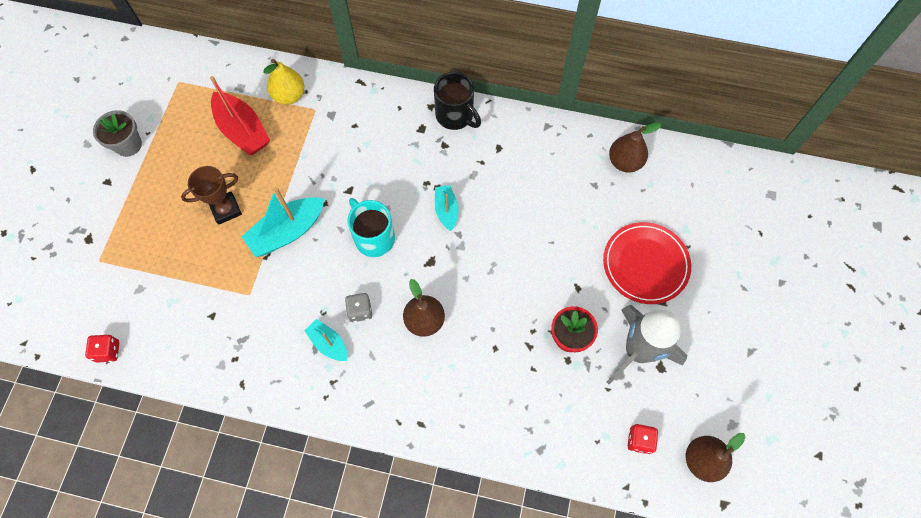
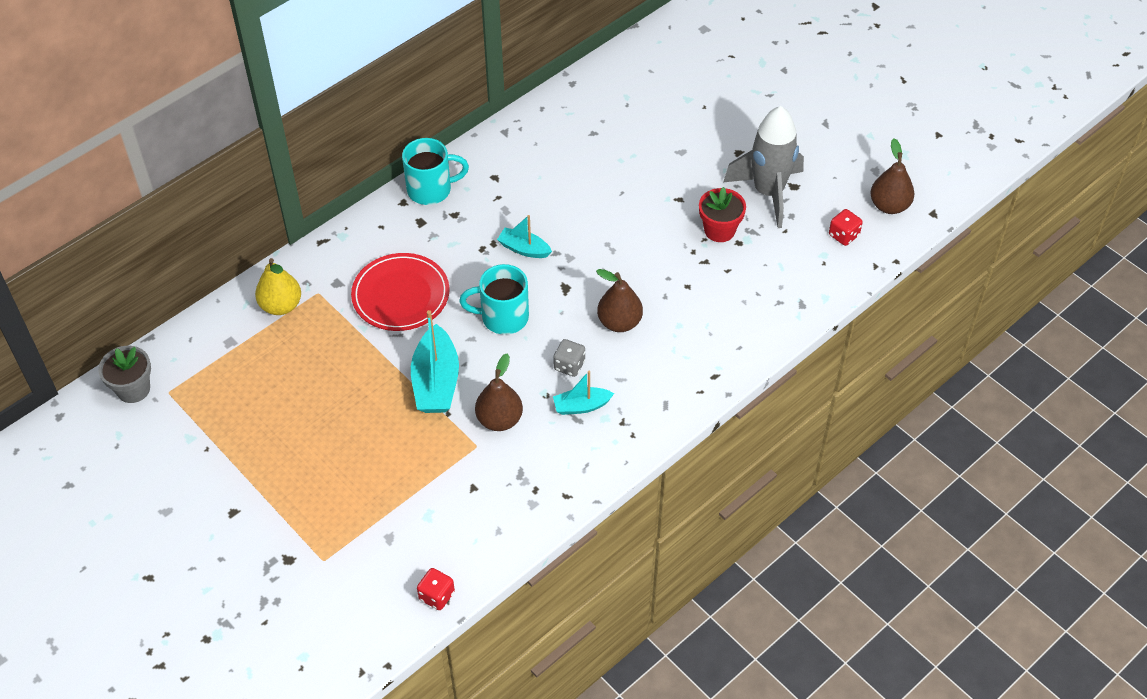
camera: 55 degrees left, 15 degrees down
grey flower pot [93,110,142,157] -> grey flower pot moved to [98,346,151,403]
brown trophy [181,166,242,225] -> none
red boat [210,76,270,155] -> none
black mug [434,72,481,130] -> turquoise mug [402,138,469,205]
red plate [603,222,691,304] -> red plate moved to [351,253,449,331]
brown pear [609,123,662,173] -> brown pear moved to [475,353,523,431]

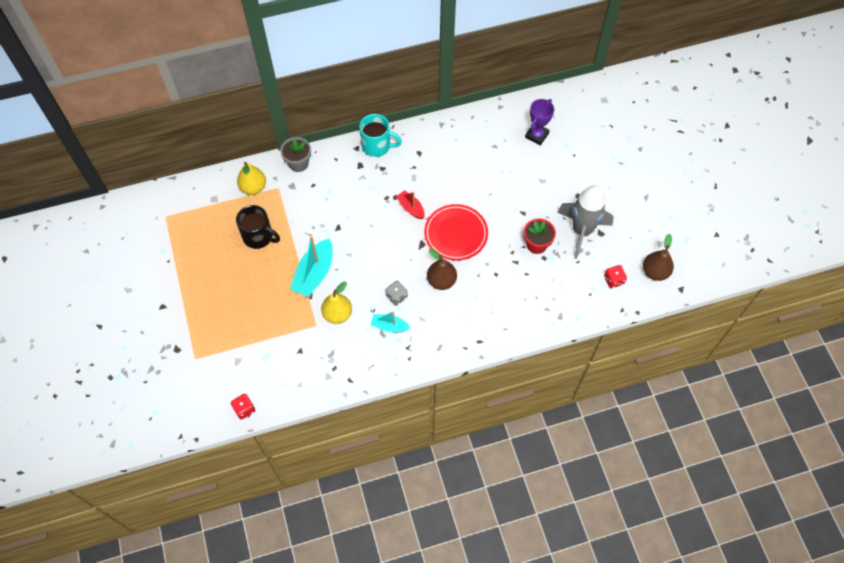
camera: 25 degrees right, 10 degrees up
grey flower pot [98,346,151,403] -> grey flower pot moved to [280,137,311,172]
red plate [351,253,449,331] -> red plate moved to [424,204,488,261]
turquoise mug [459,264,529,335] -> none
brown pear [475,353,523,431] -> yellow pear [321,282,352,324]
turquoise boat [497,215,552,258] -> red boat [396,190,425,219]
none -> black mug [236,205,280,249]
none -> purple trophy [525,99,554,145]

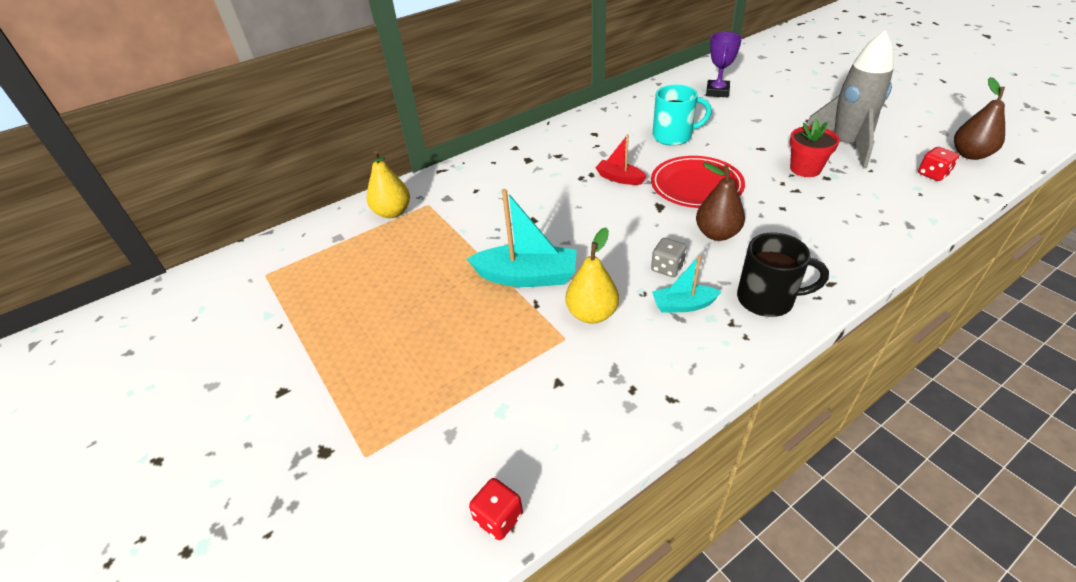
camera: 15 degrees left, 20 degrees down
black mug [236,205,280,249] -> black mug moved to [737,233,829,317]
grey flower pot [280,137,311,172] -> none
turquoise boat [290,236,333,297] -> turquoise boat turned 90 degrees counterclockwise [467,189,577,287]
turquoise mug [359,114,402,157] -> turquoise mug moved to [653,85,712,146]

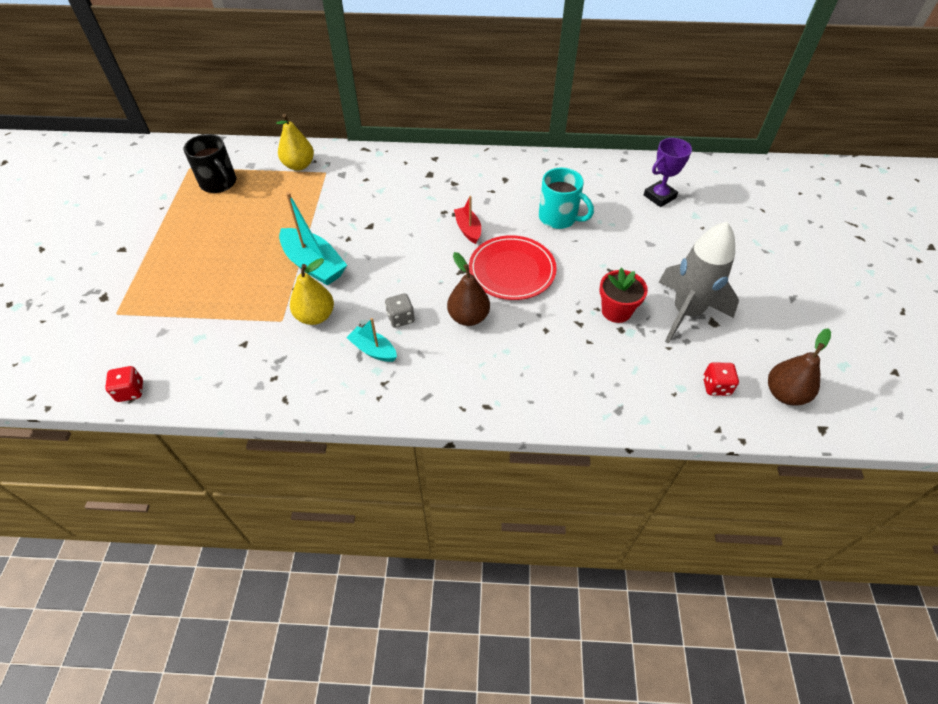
camera: 35 degrees right, 10 degrees up
black mug [737,233,829,317] -> black mug moved to [183,134,236,193]

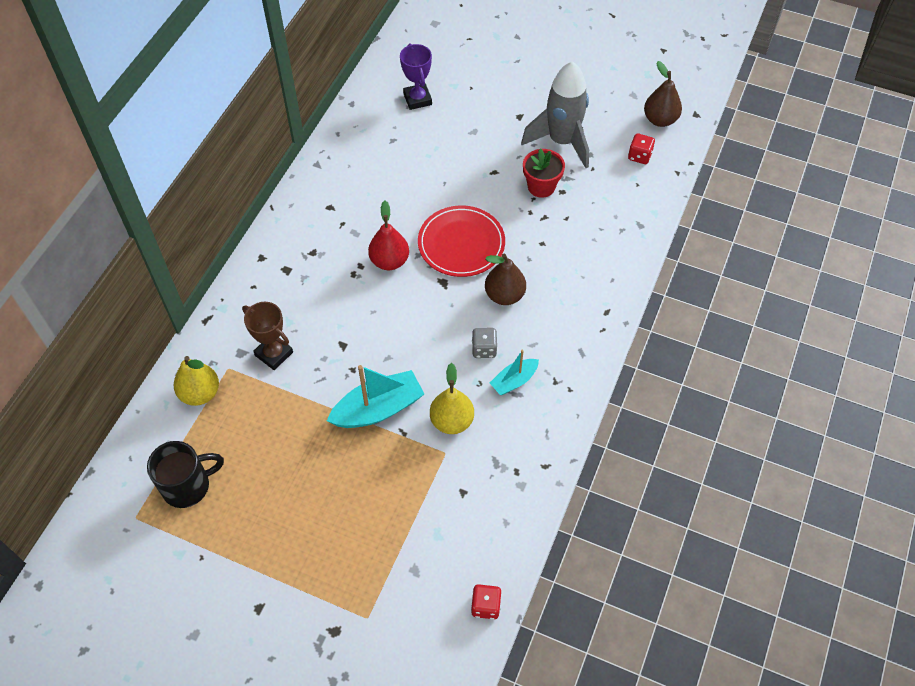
camera: 70 degrees left, 5 degrees up
red boat [454,196,481,244] -> red pear [368,201,409,270]
turquoise mug [539,168,594,229] -> none
none -> brown trophy [242,302,293,370]

